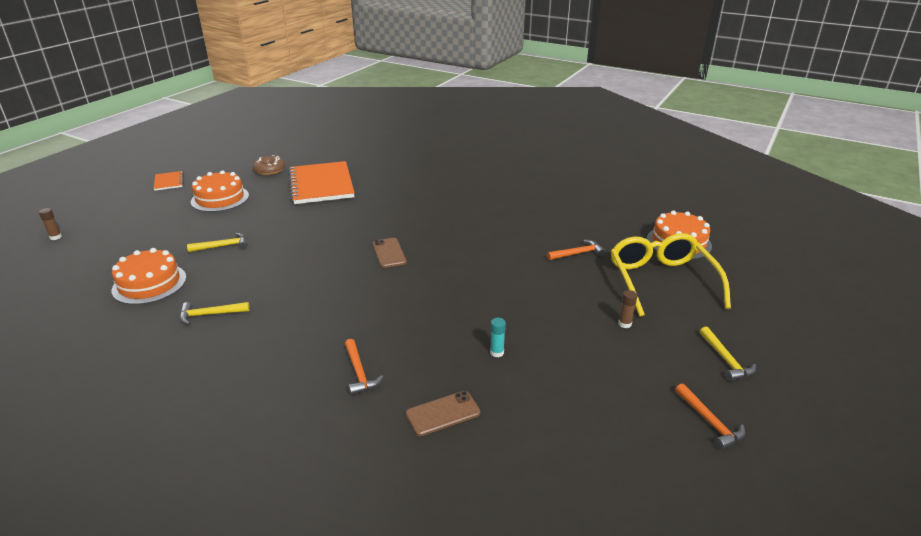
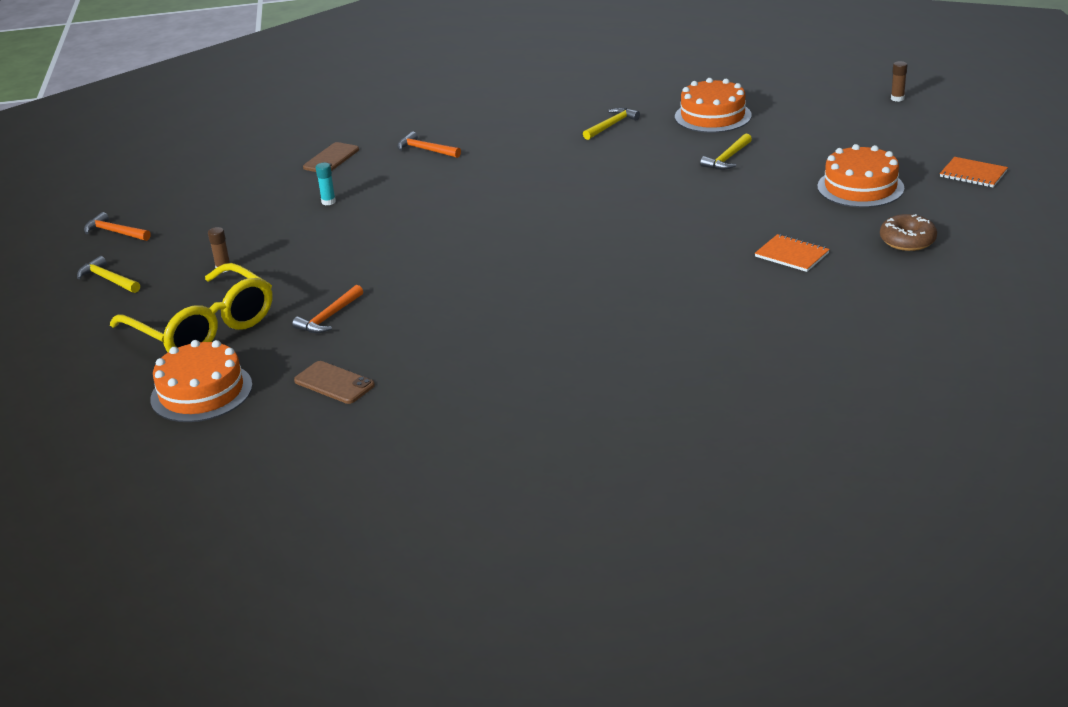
camera: 145 degrees right, 0 degrees up
orange notebook [288,161,355,204] -> orange notebook [755,234,830,272], size x0.46
brown phone [372,238,407,268] -> brown phone moved to [294,361,375,404]

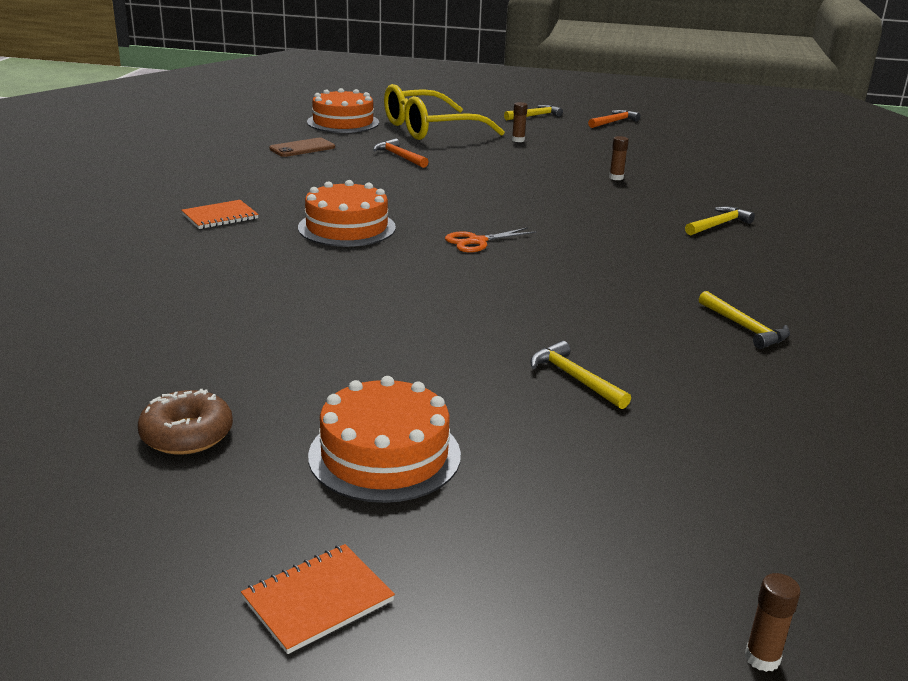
camera: 105 degrees right, 5 degrees down
brown phone [303,142,359,172] -> none
turquoise glue stick [316,163,336,205] -> brown glue stick [609,136,629,180]
orange hammer [397,132,461,158] -> yellow hammer [685,206,755,235]
orange cake [675,78,752,133] -> orange cake moved to [298,180,396,247]
orange notebook [755,234,830,272] -> orange notebook moved to [181,200,259,229]
none -> orange scissors [445,227,536,252]

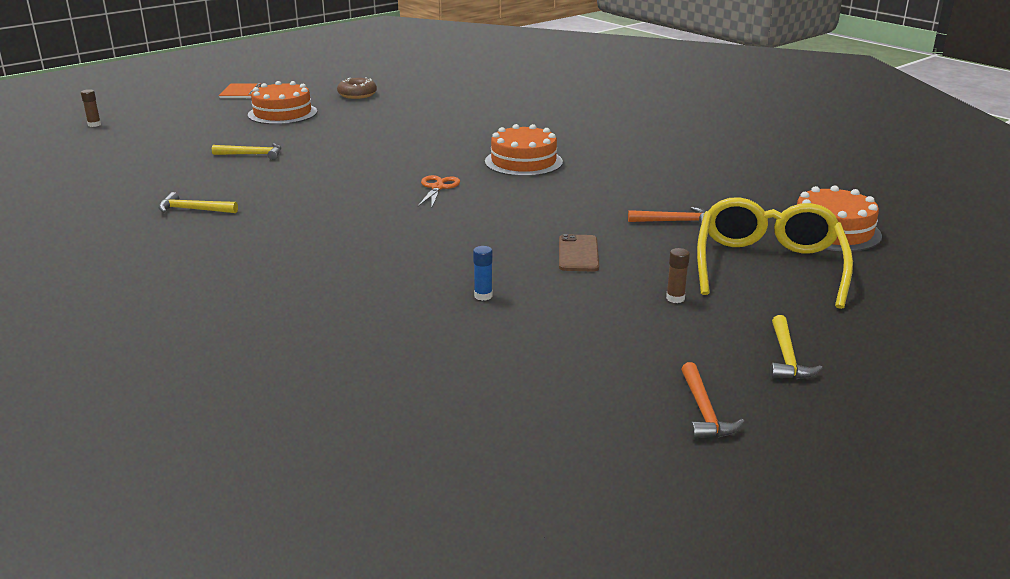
camera: 130 degrees right, 0 degrees up
orange notebook [181,200,259,229] -> none
brown phone [269,138,335,157] -> brown phone moved to [559,234,599,271]
brown glue stick [609,136,629,180] -> blue glue stick [473,246,493,301]
yellow hammer [685,206,755,235] -> none

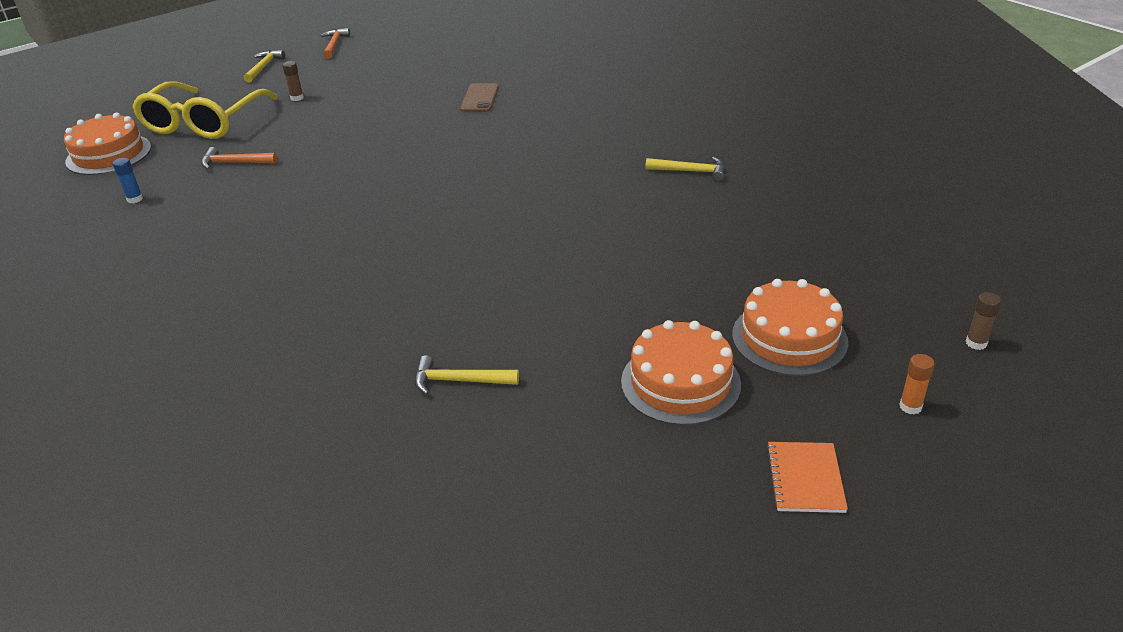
camera: 175 degrees left, 10 degrees up
yellow hammer [212,143,281,160] -> yellow hammer moved to [415,355,519,395]
brown donut [337,77,377,99] -> none
orange scissors [418,175,460,207] -> none
blue glue stick [473,246,493,301] -> blue glue stick moved to [113,158,143,203]
orange cake [485,124,563,176] -> orange cake moved to [732,279,848,376]
brown phone [559,234,599,271] -> brown phone moved to [460,83,499,112]
none -> orange glue stick [899,354,935,415]

